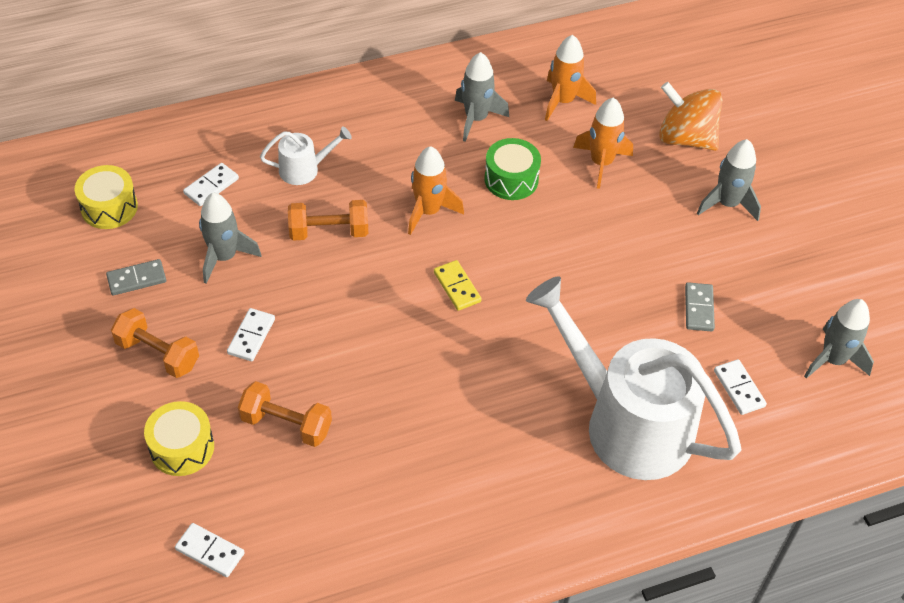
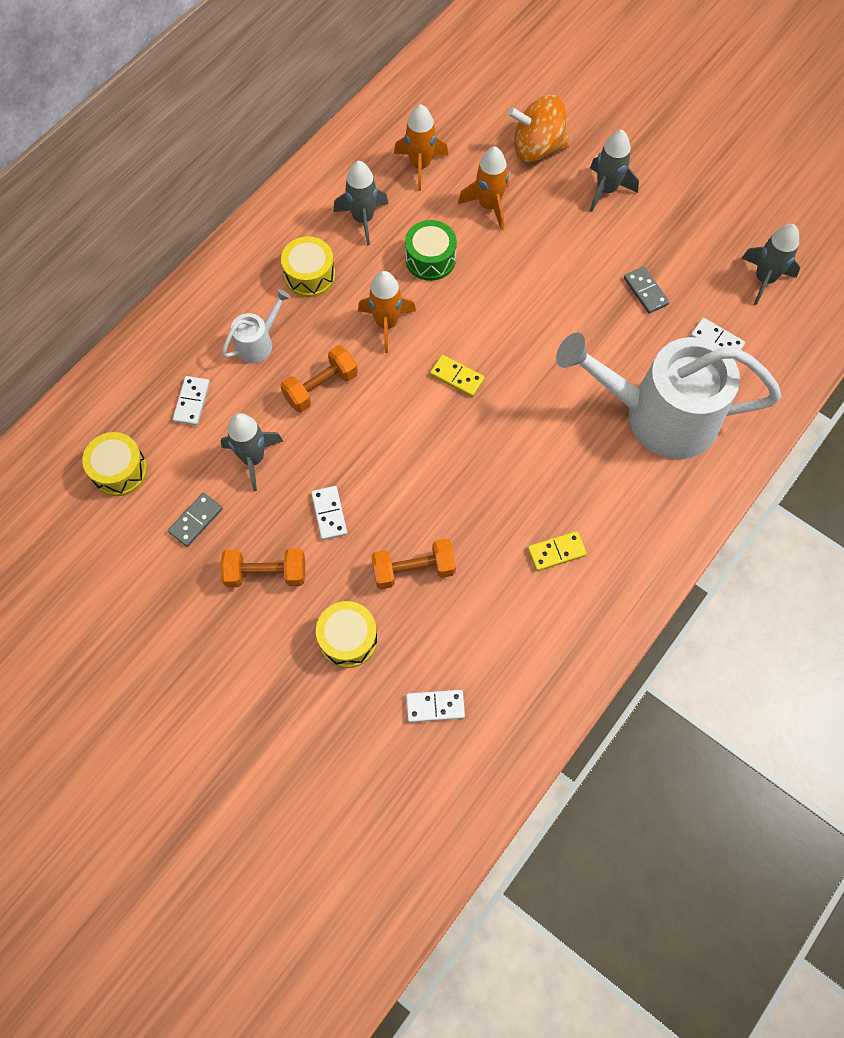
camera: 30 degrees left, 15 degrees up
none -> yellow drum [281,236,335,297]
none -> yellow domino [528,531,587,571]

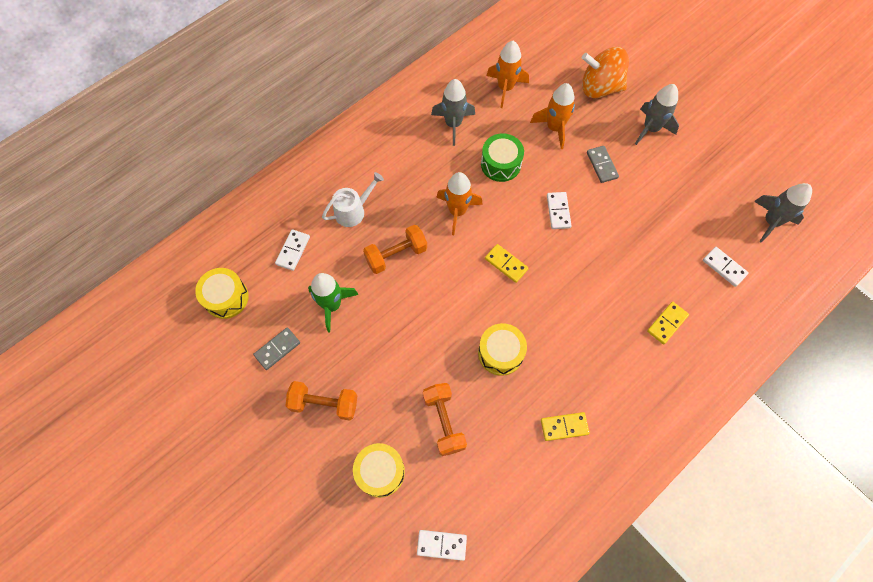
camera: 10 degrees right, 0 degrees up
grey rocket [221,413,283,491] -> green rocket [308,273,359,332]
yellow drum [281,236,335,297] -> yellow drum moved to [478,323,527,376]
white domino [311,486,347,540] -> white domino moved to [547,192,572,229]
orange dumbbell [371,539,456,589] -> orange dumbbell turned 75 degrees clockwise [423,383,467,456]
white watering can [556,333,781,459] -> yellow domino [647,302,689,344]
grey domino [624,266,669,314] -> grey domino moved to [587,146,619,183]

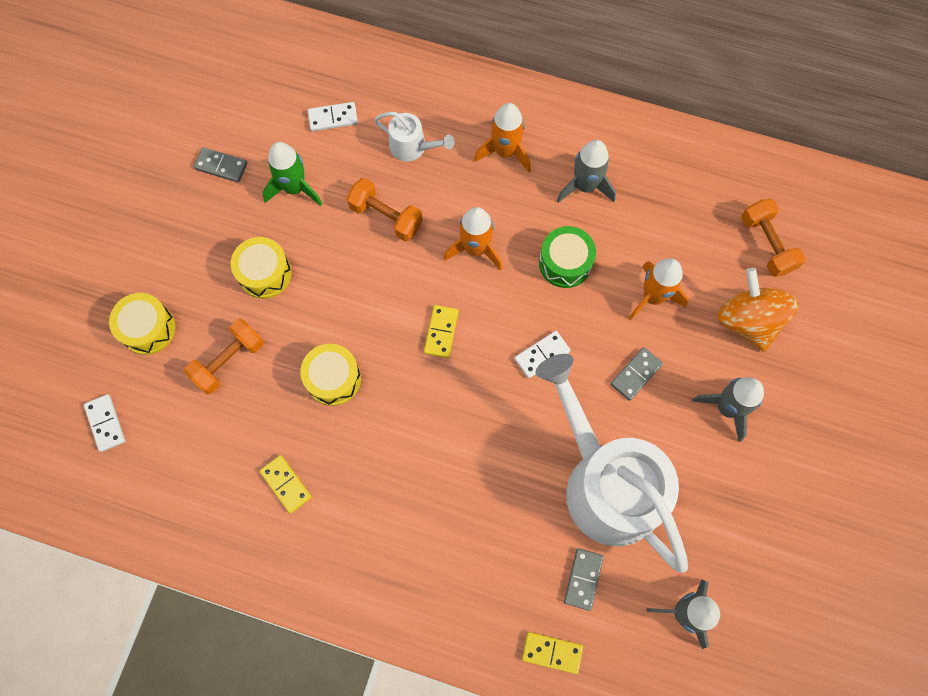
camera: 60 degrees right, 5 degrees up
yellow drum [195,268,249,319] -> yellow drum moved to [231,237,291,299]
orange dumbbell [286,381,357,421] -> orange dumbbell moved to [741,199,806,277]
orange rocket [486,41,529,108] -> orange rocket moved to [474,103,531,172]
yellow domino [647,302,689,344] -> yellow domino moved to [522,632,583,674]
white domino [703,247,749,287] -> grey domino [564,548,604,611]
none -> white watering can [536,354,688,573]

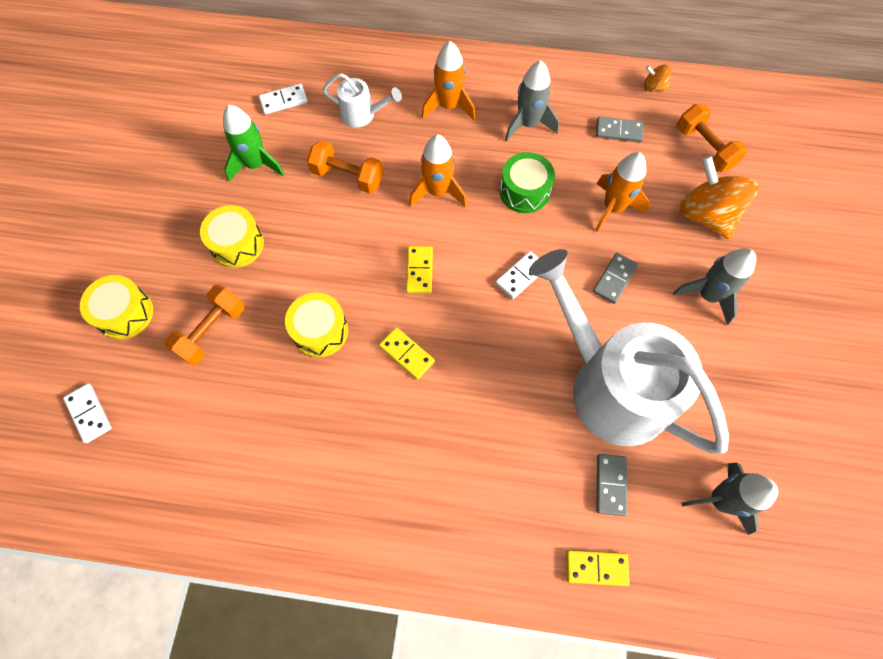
camera: 10 degrees left, 5 degrees down
grey domino [194,147,248,182] -> grey domino moved to [596,116,644,142]
yellow domino [259,455,312,513] -> yellow domino moved to [379,327,435,380]
none -> orange spinning top [644,64,672,92]

